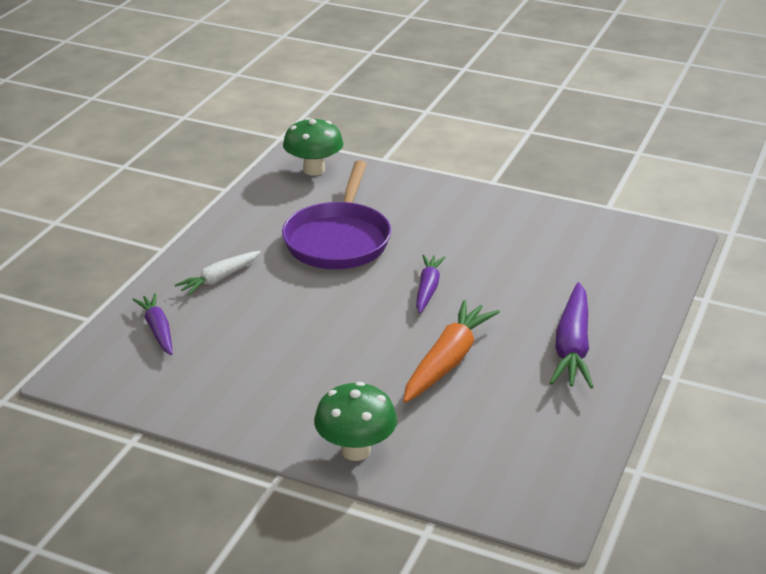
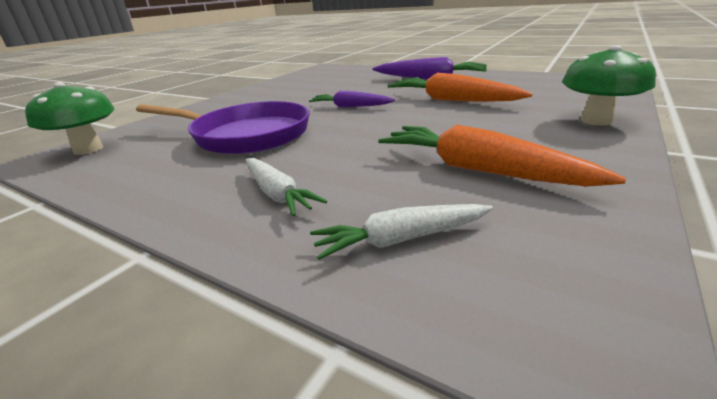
camera: 80 degrees left, 5 degrees down
purple carrot [132,293,172,355] -> white carrot [310,204,493,260]
none -> orange carrot [378,125,626,187]

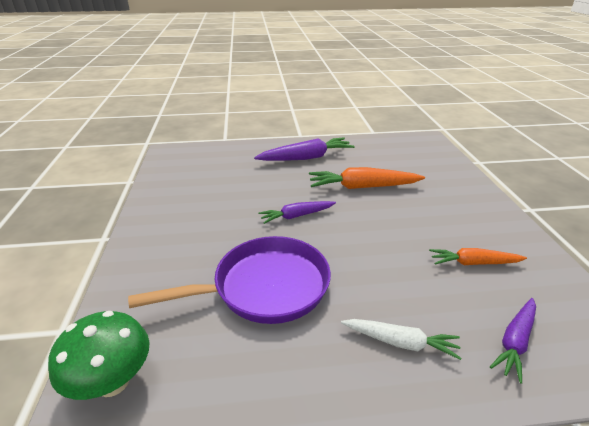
camera: 40 degrees left, 5 degrees up
white carrot [310,204,493,260] -> purple carrot [490,298,536,384]
orange carrot [378,125,626,187] -> orange carrot [429,248,527,265], size x0.62
green mushroom [562,45,656,125] -> none

